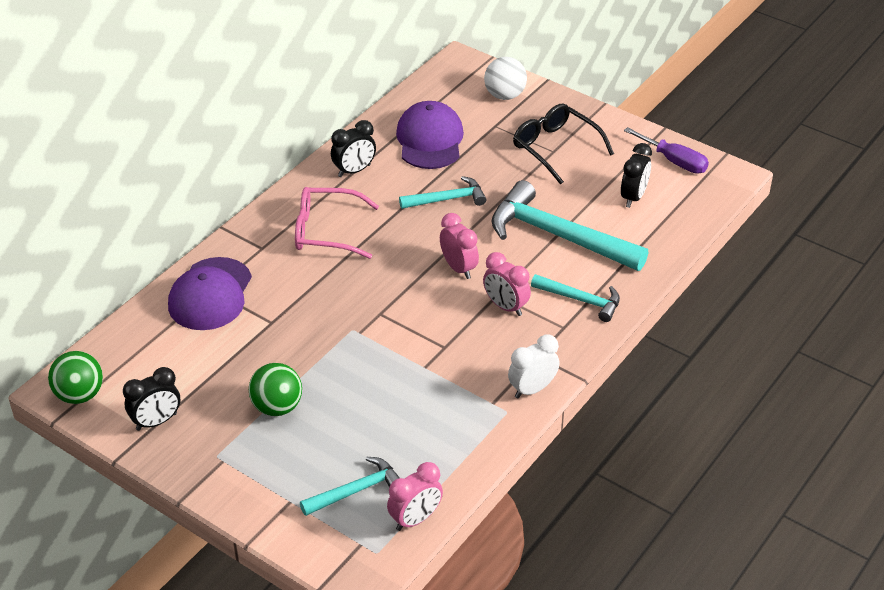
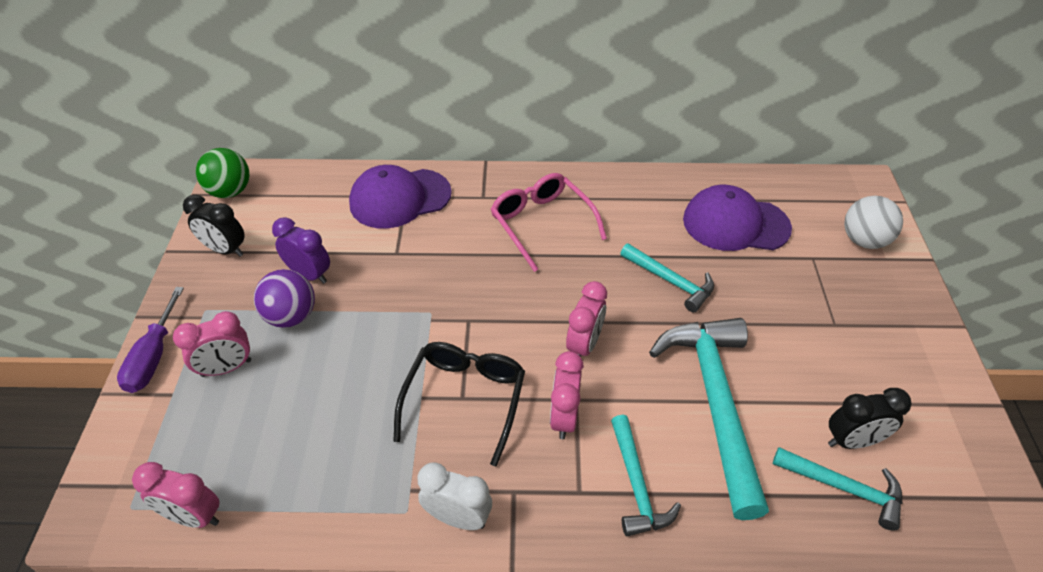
camera: 55 degrees right, 5 degrees up
green ball [249,363,302,416] -> purple ball [254,269,315,327]
turquoise hammer [300,457,400,516] -> turquoise hammer moved to [773,447,903,531]
black clock [331,120,376,177] -> none
purple cap [396,101,464,169] -> purple cap turned 135 degrees counterclockwise [683,185,792,251]
black glasses [513,104,614,185] -> black glasses moved to [393,342,525,467]
purple screwdriver [624,127,709,174] -> purple screwdriver moved to [117,287,184,393]
none -> pink clock [173,311,251,377]
none -> purple clock [272,218,330,284]

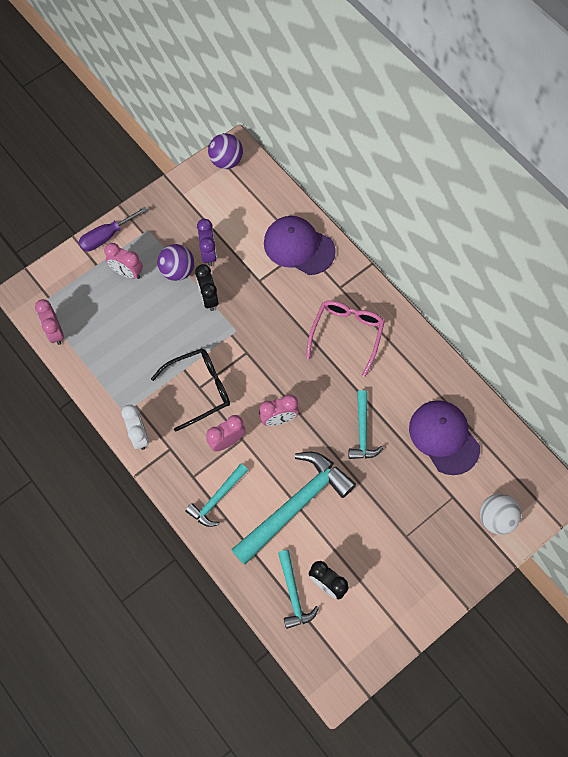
camera: 50 degrees right, 20 degrees up
black clock [183,195,245,257] -> black clock moved to [195,264,218,311]
green ball [196,148,249,198] -> purple ball [208,133,243,169]

